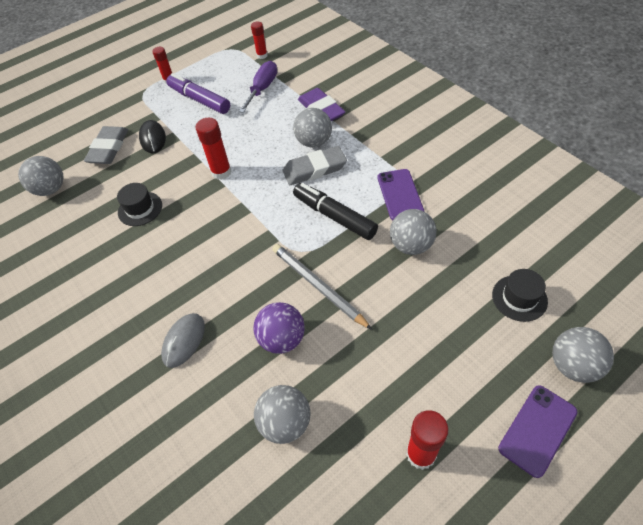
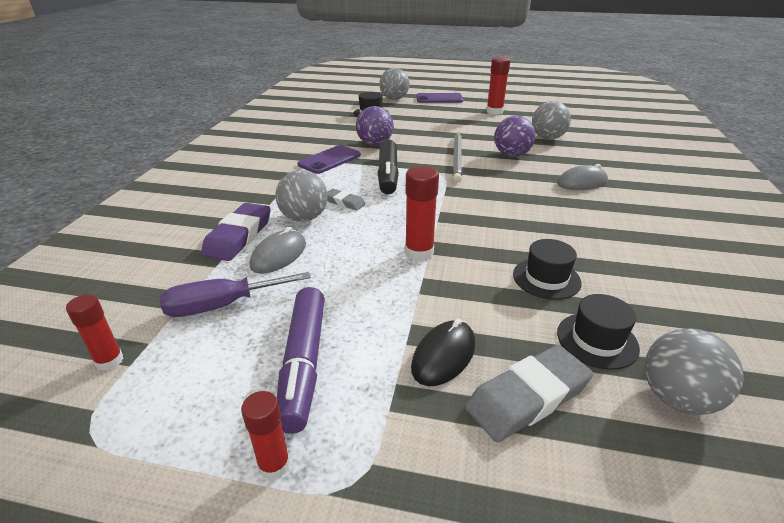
camera: 135 degrees left, 20 degrees down
grey eraser [283,146,347,185] -> grey eraser [327,189,365,211], size x0.55
grey ball [390,209,437,255] -> purple ball [356,106,394,146]
none -> grey mouse [250,227,306,274]
none -> black hat [557,294,640,370]

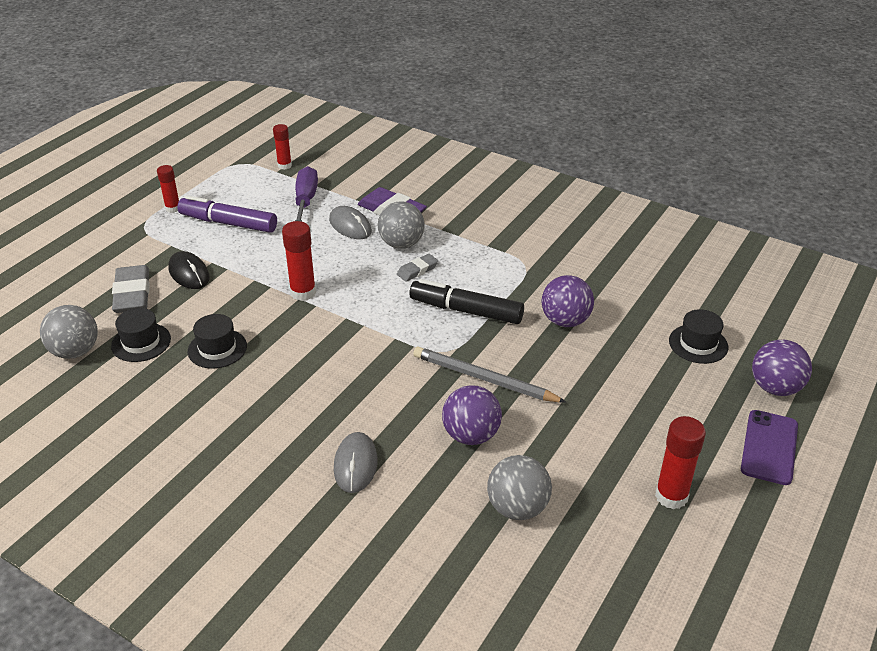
camera: 110 degrees right, 5 degrees up
purple phone [297,145,361,174] -> none
grey ball [379,68,409,100] -> purple ball [752,340,812,396]

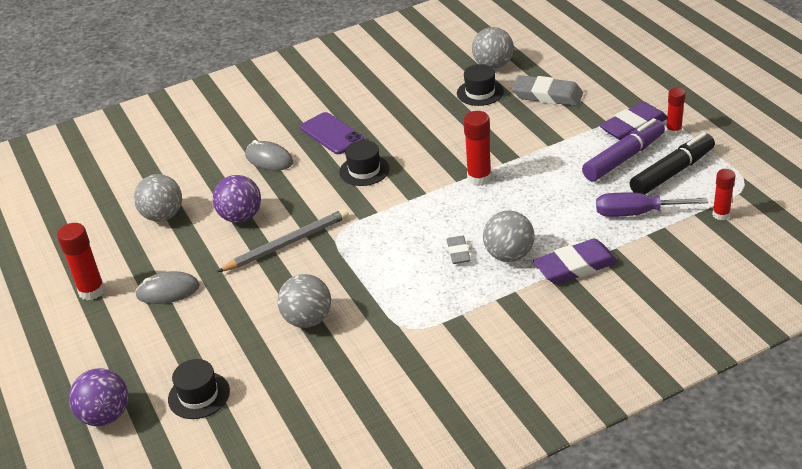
camera: 125 degrees right, 0 degrees up
black mouse [168,251,210,289] -> none
black hat [188,314,247,369] -> black hat moved to [339,140,390,186]
purple screwdriver [295,166,318,222] -> purple screwdriver turned 150 degrees clockwise [596,193,708,217]
grey mouse [329,206,372,239] -> grey mouse moved to [135,271,200,304]
black marker [409,279,524,324] -> black marker moved to [630,132,715,194]
purple ball [542,275,594,327] -> grey ball [277,274,331,328]
purple phone [741,410,798,485] -> purple phone moved to [300,112,364,154]
none -> purple eraser [599,102,667,140]

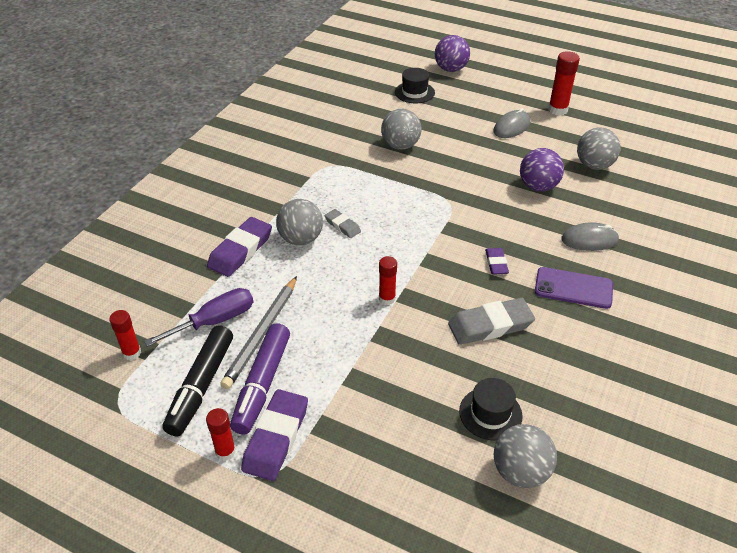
camera: 140 degrees right, 5 degrees up
grey pencil [217,209,349,272] -> grey pencil moved to [220,276,297,389]
black hat [339,140,390,186] -> purple eraser [485,248,509,275]
red glue stick [463,111,492,186] -> red glue stick [379,256,397,305], size x0.66
grey eraser [512,75,583,106] -> grey eraser moved to [448,298,535,345]

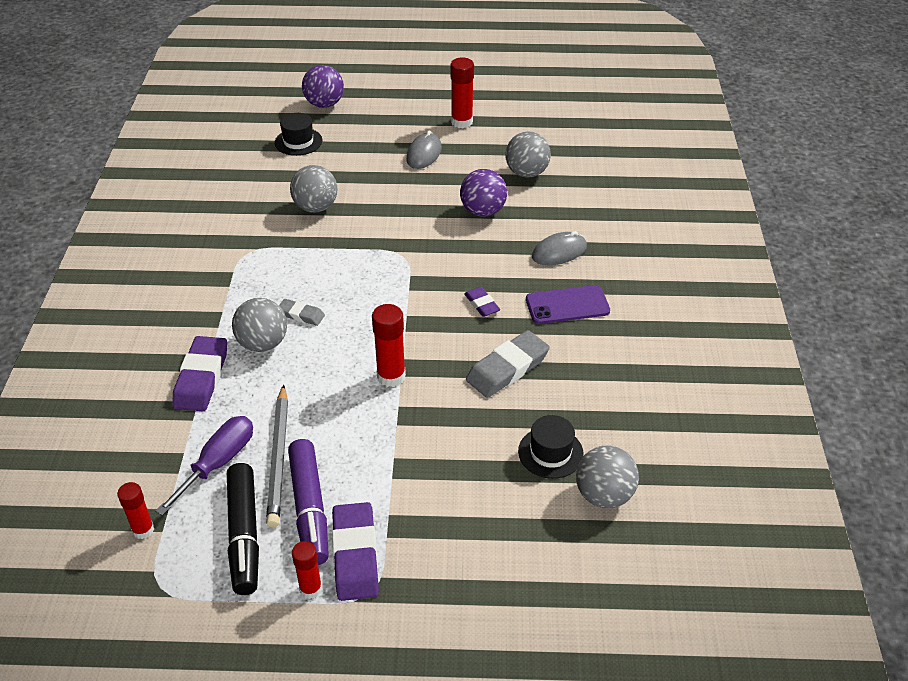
camera: 25 degrees left, 0 degrees up
red glue stick [379,256,397,305] -> red glue stick [372,304,406,387], size x1.52

